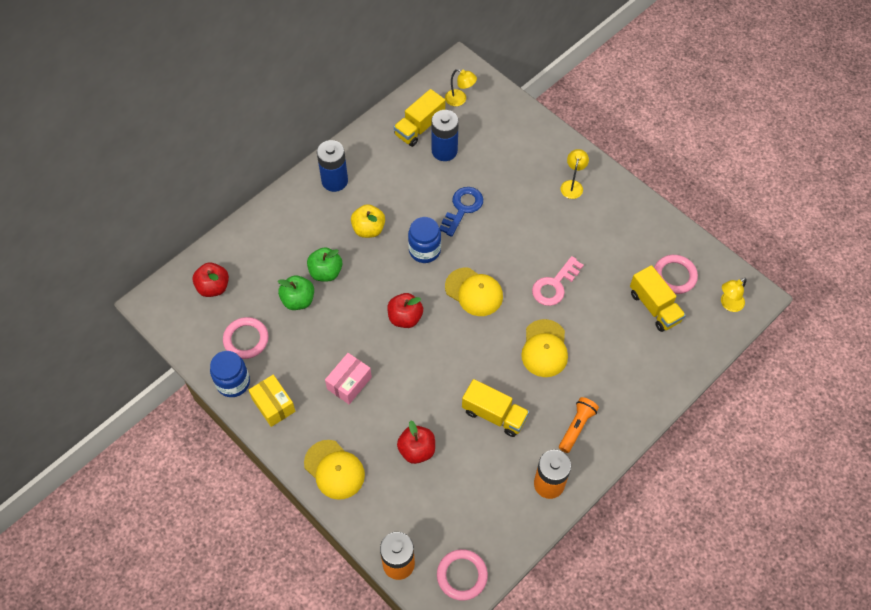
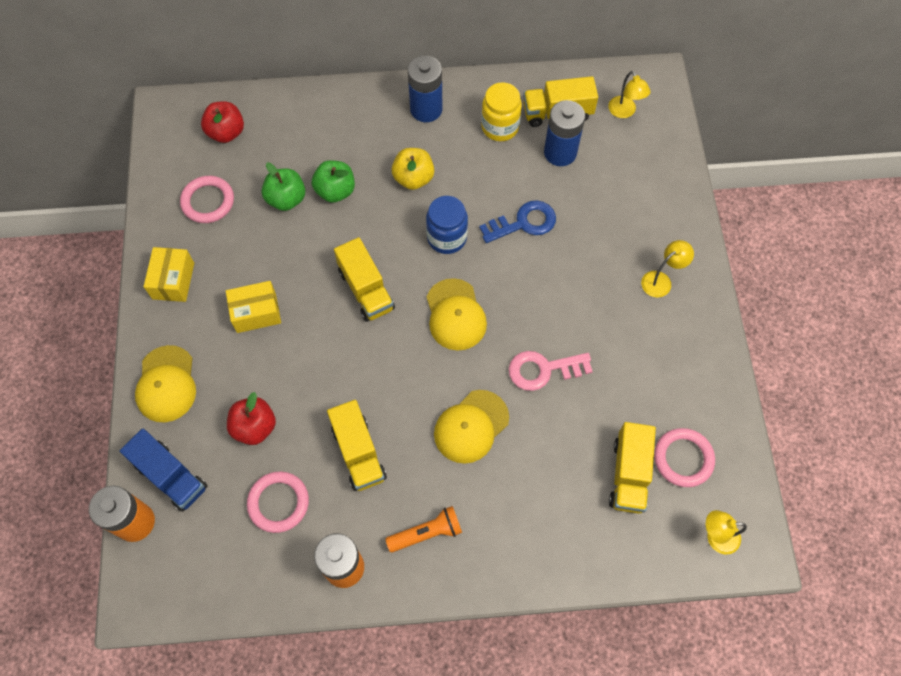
camera: 40 degrees right, 5 degrees up
blue jar [210,351,250,397] -> none
pink box [325,353,372,404] -> yellow box [226,281,281,333]
red apple [387,293,423,328] -> yellow truck [334,237,395,322]
pink ring [437,549,488,601] -> pink ring moved to [247,471,309,533]
none -> blue truck [120,428,207,512]
none -> yellow jar [481,82,522,141]

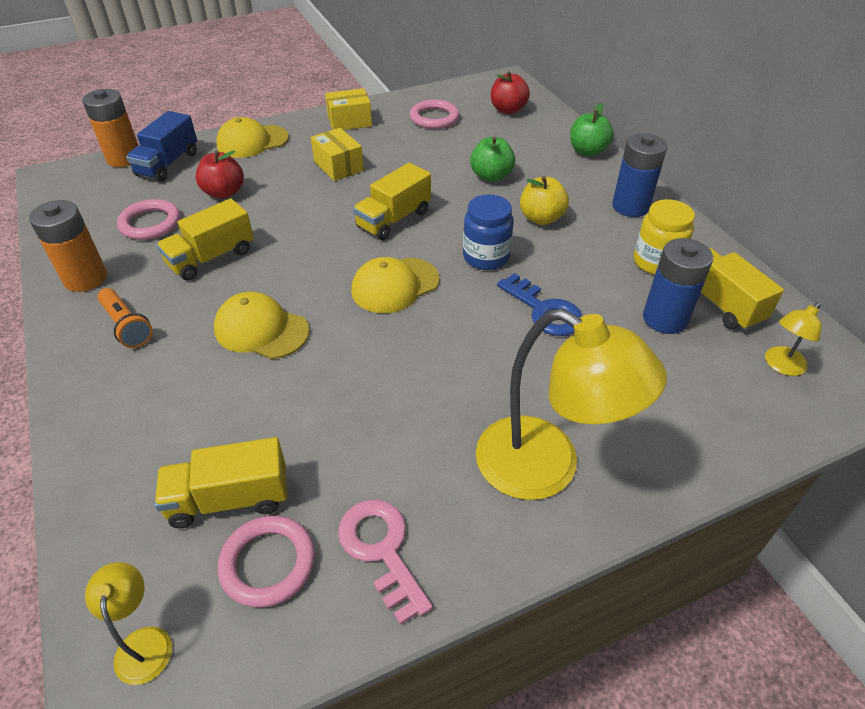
camera: 70 degrees right, 20 degrees down
green apple [262,163,305,211] -> green apple moved to [570,103,614,156]
pink key [509,351,593,391] -> pink key moved to [338,500,432,625]
yellow lamp [641,240,694,297] -> yellow lamp [476,309,667,500], size x2.22

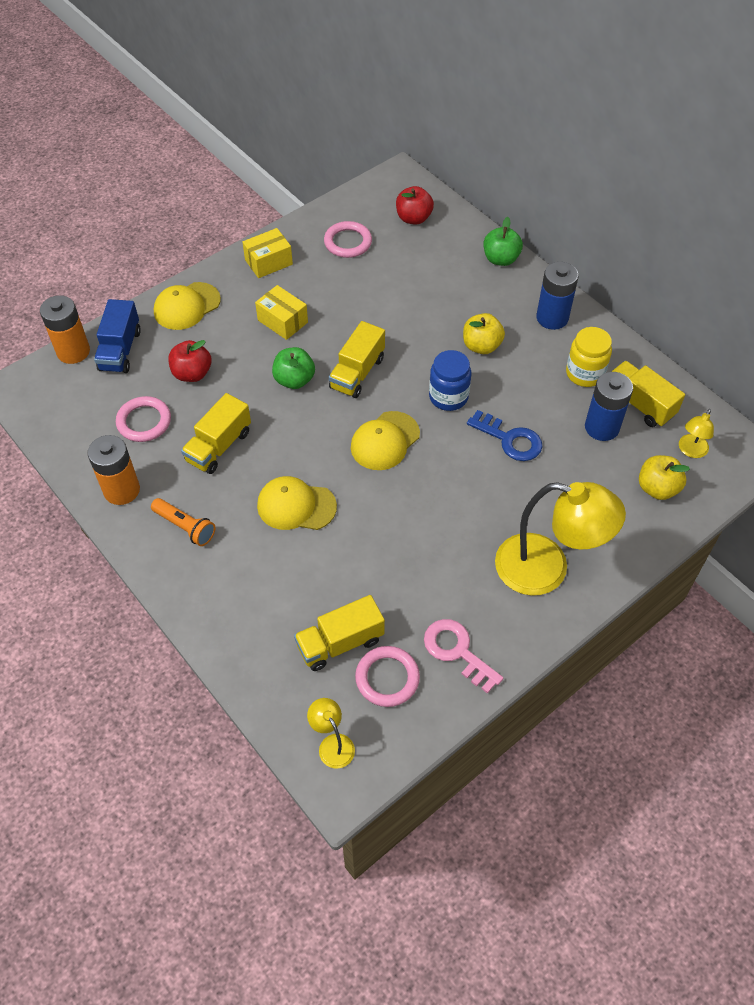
camera: 15 degrees left, 10 degrees up
green apple [470,136,515,182] -> green apple moved to [272,347,315,389]
none -> yellow apple [639,455,690,500]

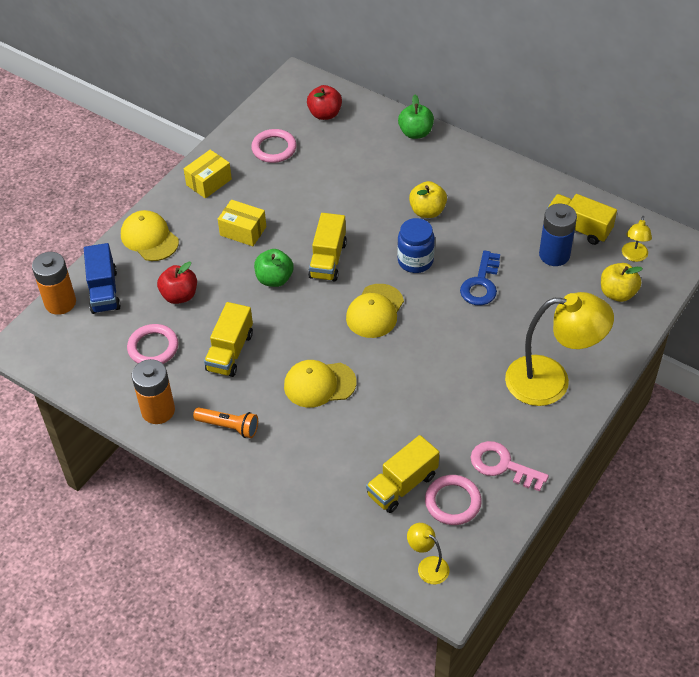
camera: 15 degrees left, 5 degrees down
yellow cap [154,282,221,330] -> yellow cap turned 105 degrees clockwise [121,210,179,261]
blue key [467,410,542,461] -> blue key turned 90 degrees clockwise [460,250,500,305]
blue battery [536,262,579,330] -> none
yellow jar [566,327,612,387] -> none

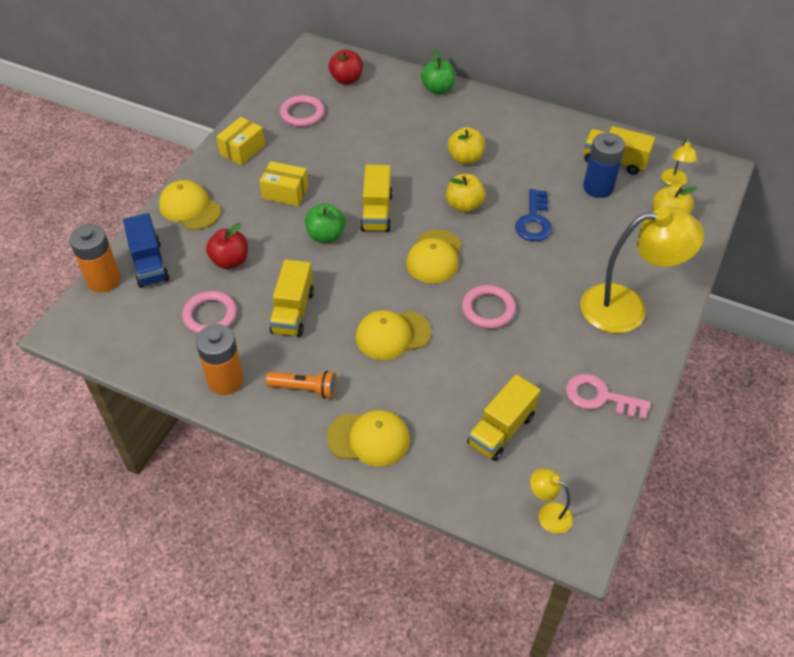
camera: 10 degrees left, 0 degrees up
blue jar [397,218,435,273] -> yellow apple [446,174,485,213]
pink ring [425,475,482,525] -> pink ring moved to [462,285,516,329]
none -> yellow cap [327,410,410,467]

